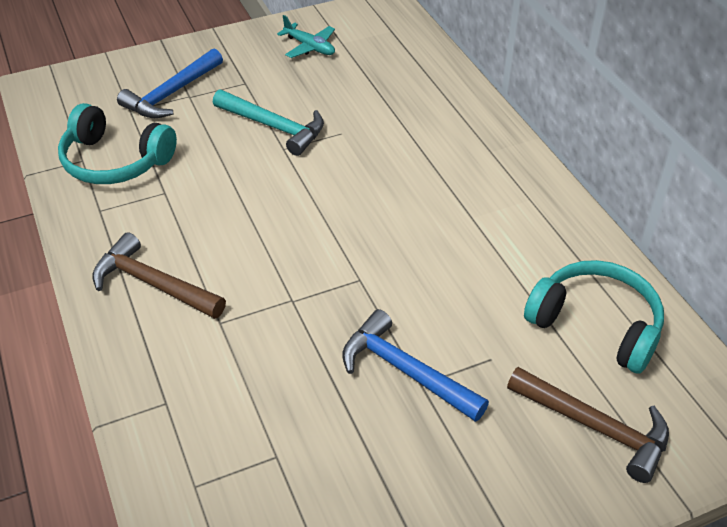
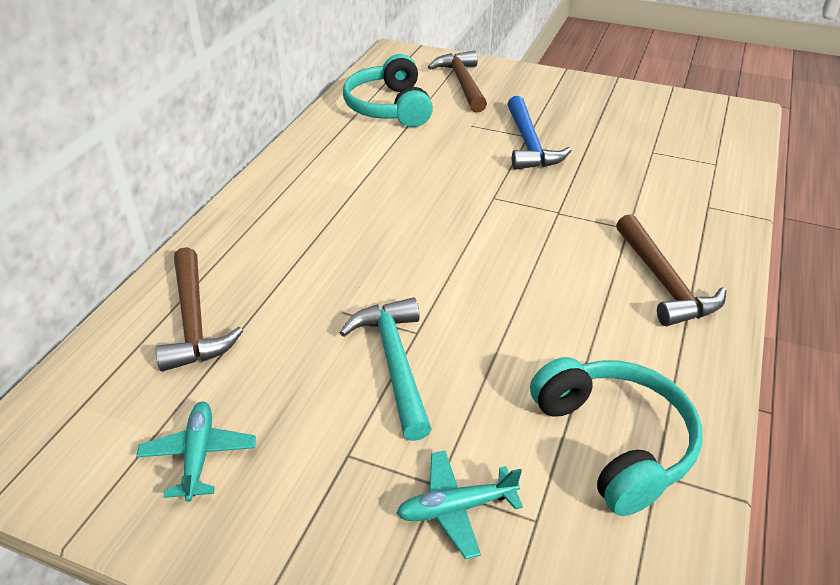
camera: 135 degrees left, 5 degrees down
blue hammer [117,48,223,118] -> turquoise plane [396,451,523,559]
none -> brown hammer [156,247,243,372]

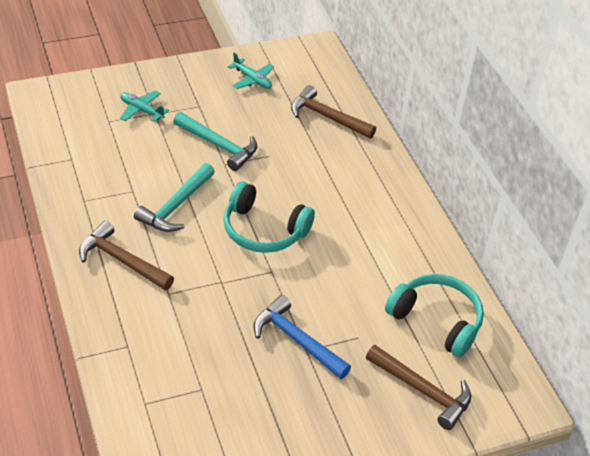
camera: 135 degrees right, 5 degrees up
turquoise plane [396,451,523,559] -> turquoise plane turned 90 degrees counterclockwise [120,91,169,122]
turquoise headphones [530,357,702,516] -> turquoise headphones moved to [223,181,315,253]
none -> turquoise hammer [134,163,215,232]

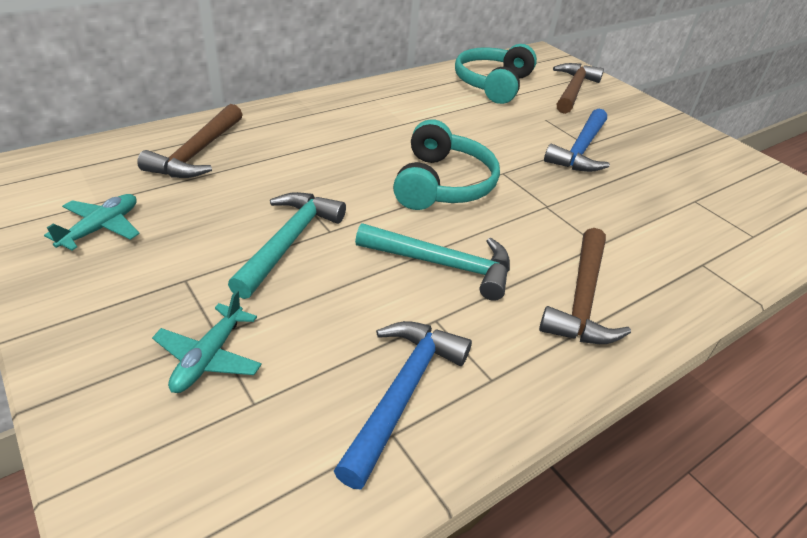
camera: 105 degrees left, 5 degrees down
none -> blue hammer [334,321,472,490]

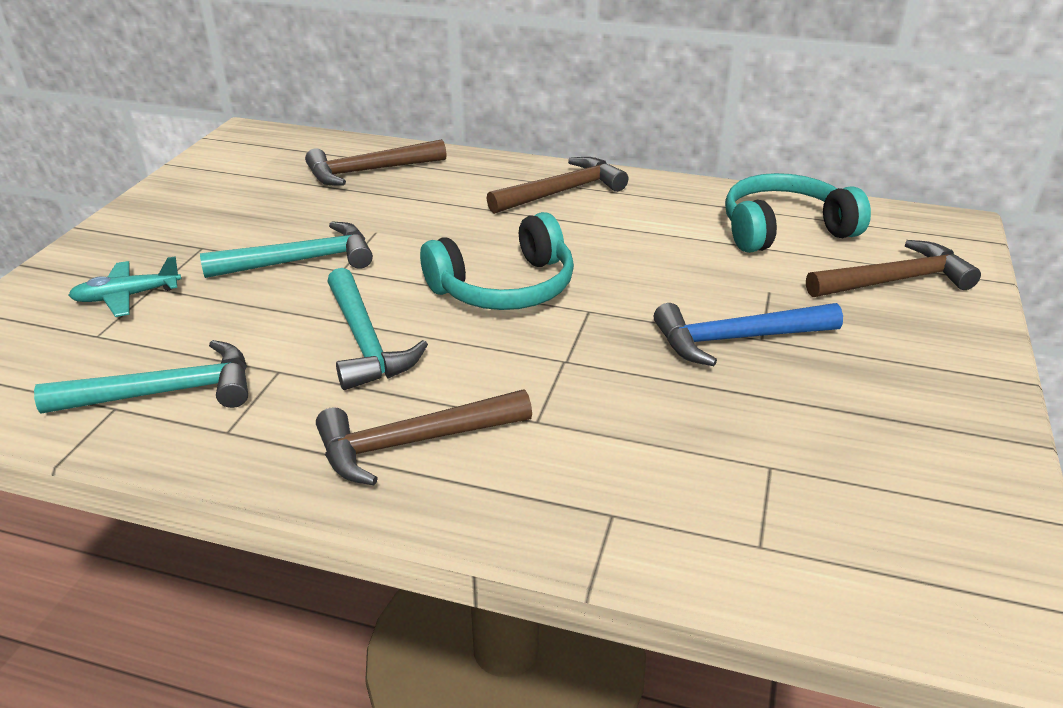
camera: 55 degrees right, 5 degrees down
turquoise plane [44,194,140,250] -> none
blue hammer [334,321,472,490] -> turquoise hammer [34,340,248,414]
none -> brown hammer [487,157,628,214]

